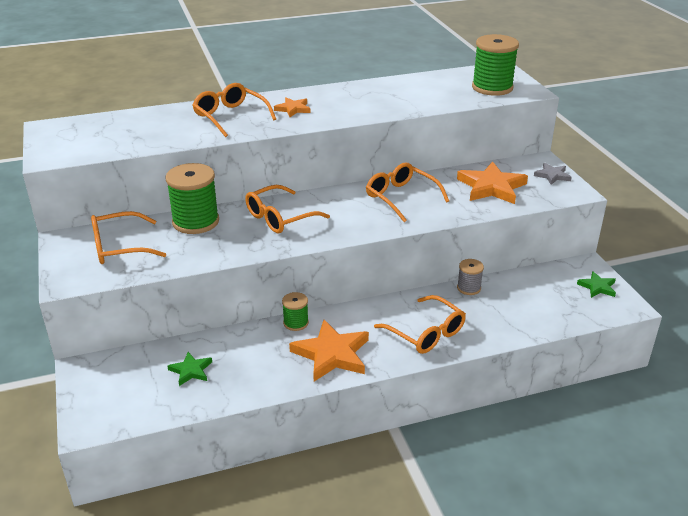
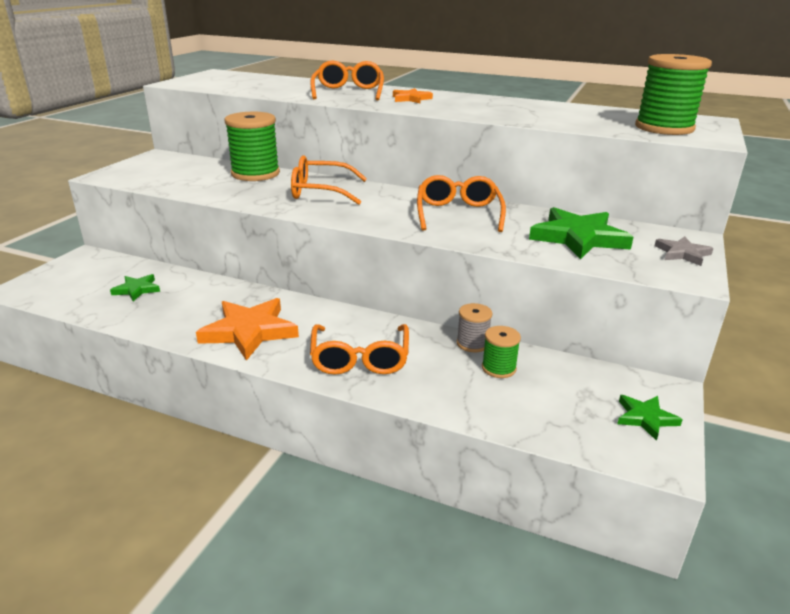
camera: 40 degrees right, 5 degrees down
orange glasses [91,211,166,264] -> none
green spool [282,292,309,331] -> green spool moved to [482,326,521,378]
orange star [457,162,528,204] -> green star [529,207,633,259]

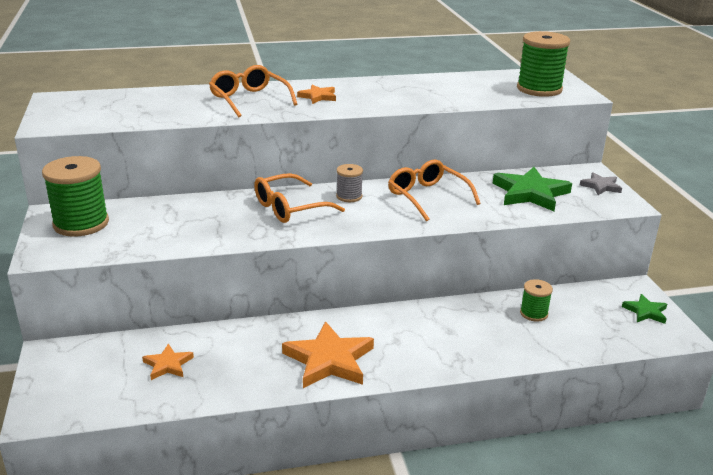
camera: 35 degrees left, 0 degrees up
green star [110,274,160,301] -> orange star [142,344,194,380]
green spool [224,112,280,181] -> green spool moved to [42,156,109,237]
orange glasses [310,324,409,375] -> none
grey spool [457,303,492,352] -> grey spool moved to [336,164,363,202]

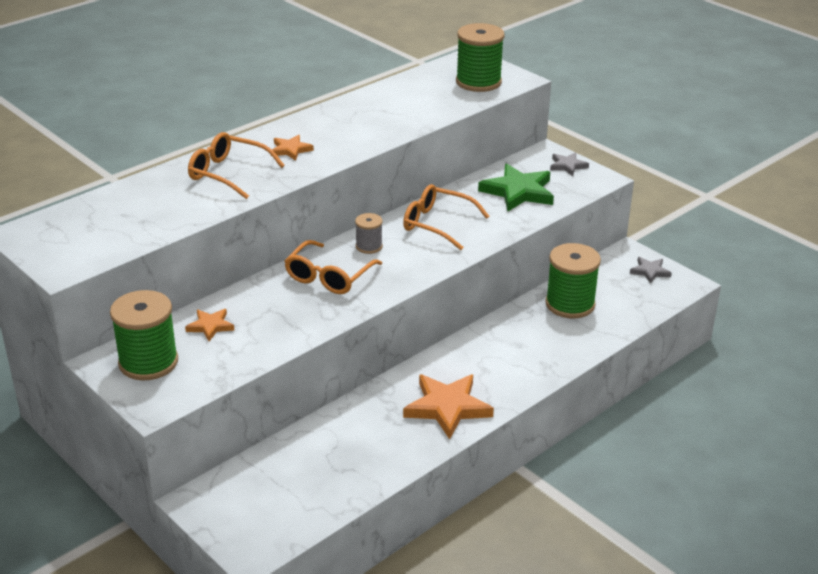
camera: 30 degrees left, 5 degrees up
orange star [142,344,194,380] -> orange star moved to [185,309,234,341]
green spool [520,279,553,322] -> green spool [545,243,601,318], size x1.90
green star [622,294,667,324] -> grey star [630,257,671,284]

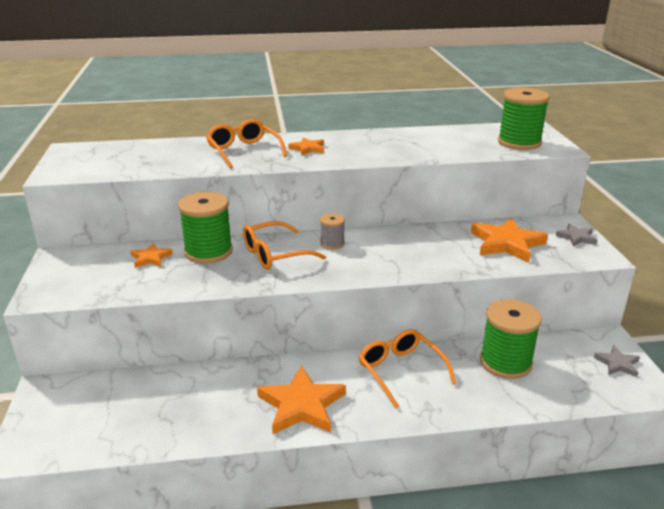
camera: 35 degrees right, 5 degrees down
green spool [110,290,178,380] -> green spool moved to [178,192,233,264]
orange glasses [403,184,489,250] -> orange glasses moved to [359,329,457,409]
green star [478,163,554,211] -> orange star [471,217,548,263]

